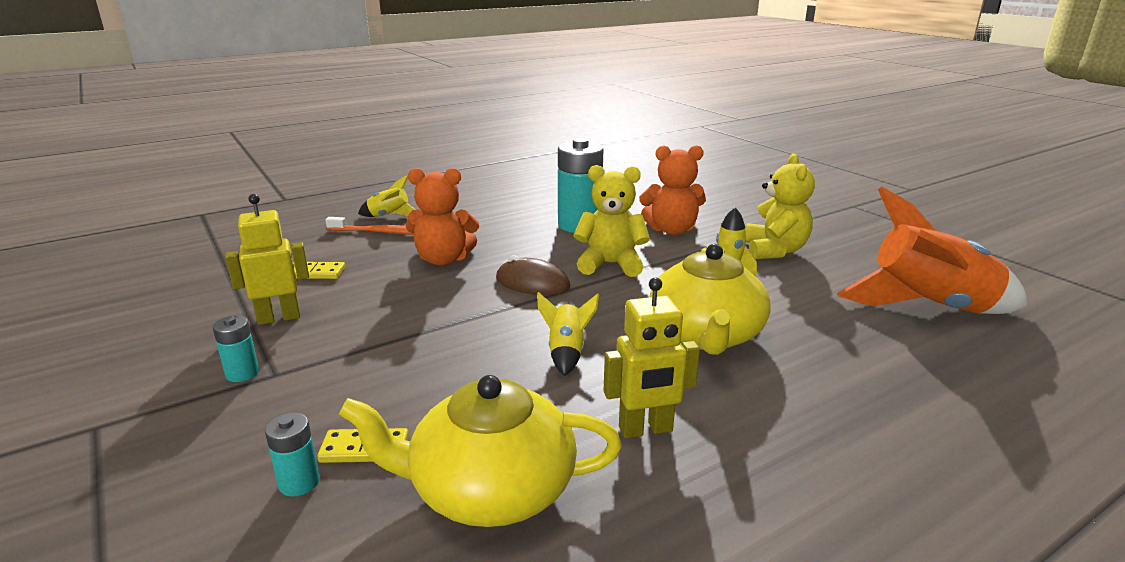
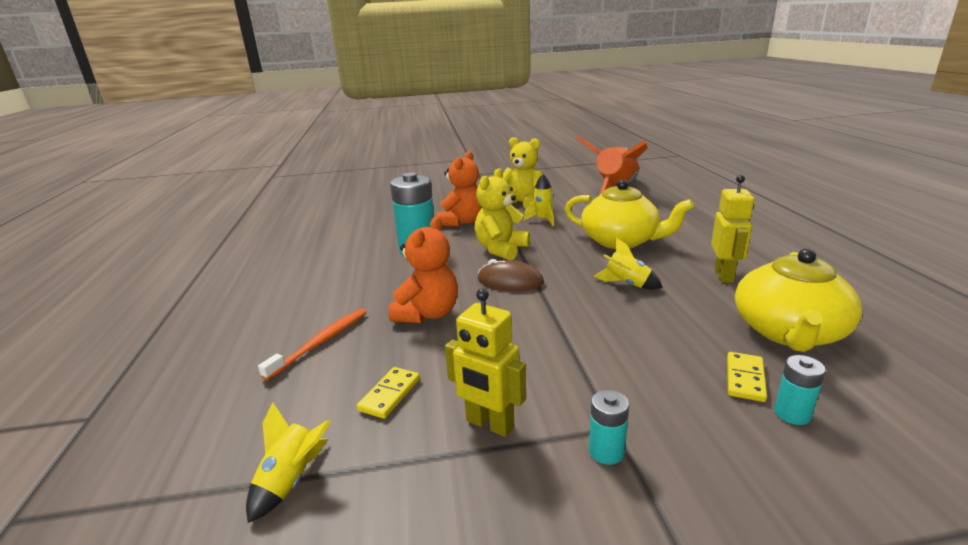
camera: 65 degrees left, 0 degrees up
yellow robot [225,194,309,325] -> yellow robot turned 60 degrees counterclockwise [445,288,526,437]
yellow rocket [358,175,416,217] -> yellow rocket moved to [246,403,331,523]
brown mouse [496,255,570,295] -> brown mouse turned 60 degrees clockwise [478,259,544,291]

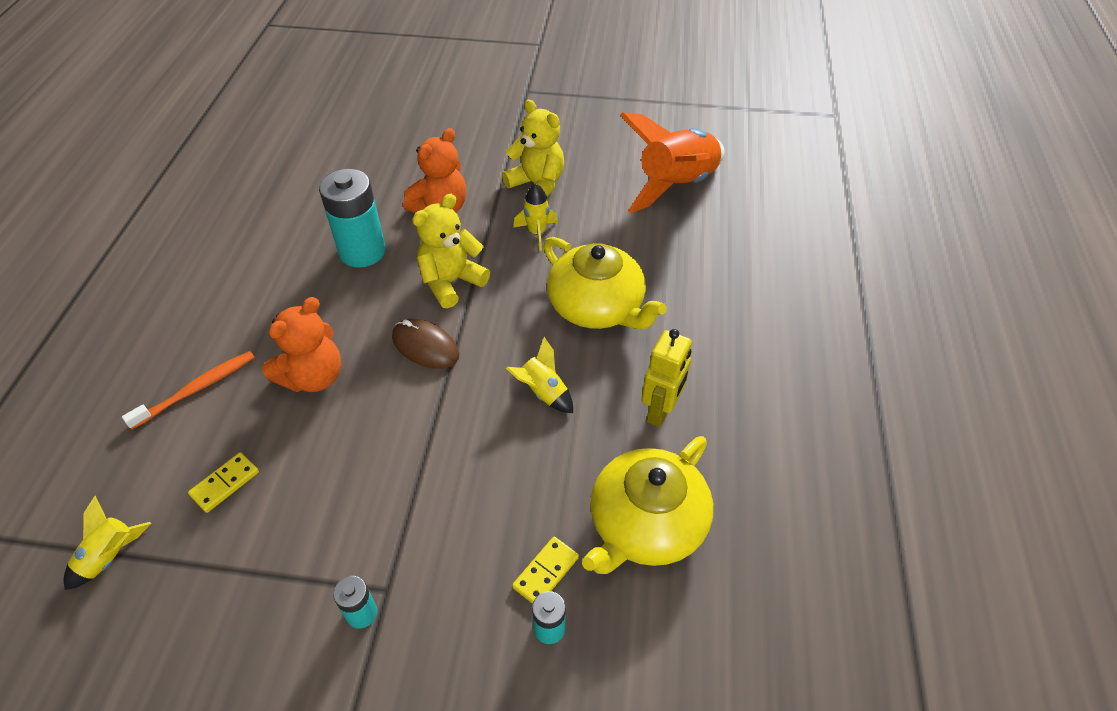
camera: 15 degrees right, 25 degrees up
yellow robot [445,288,526,437] -> none

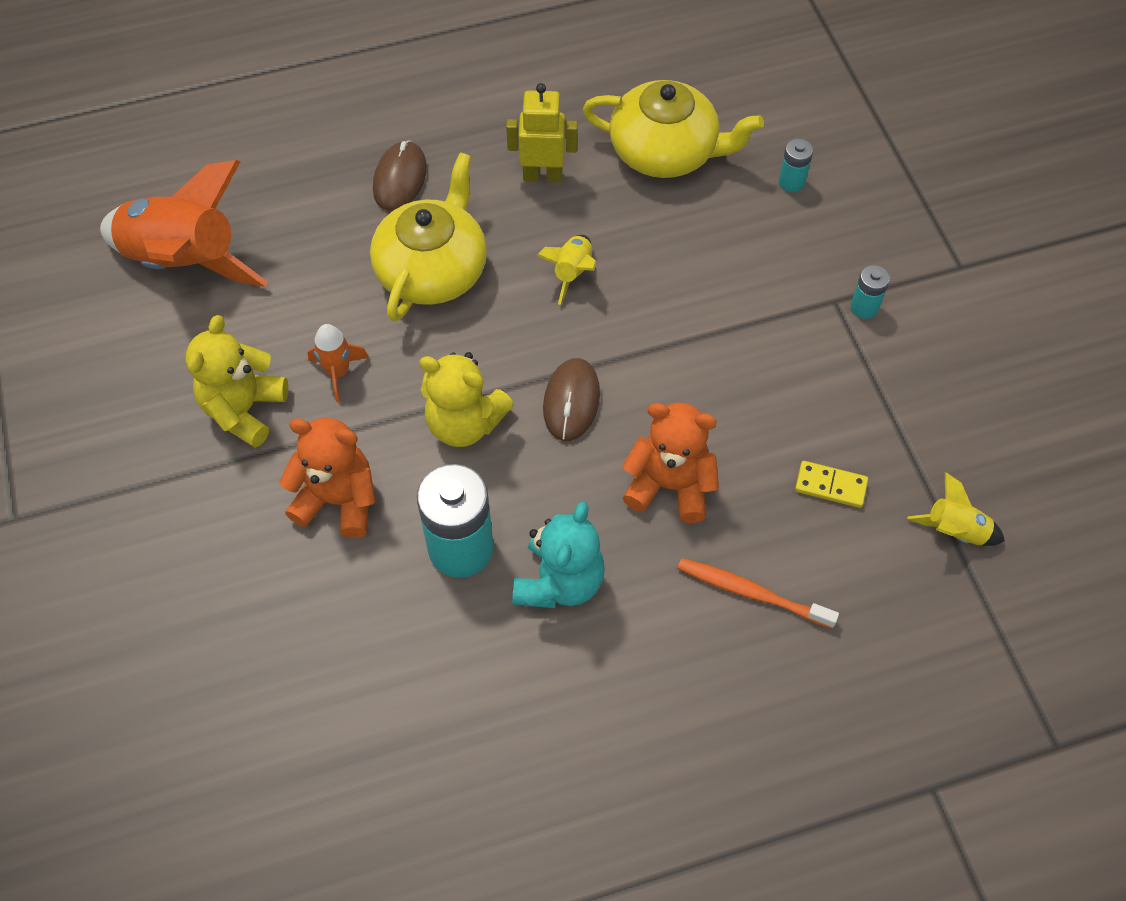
camera: 115 degrees left, 10 degrees up
yellow domino [512,537,579,604] -> none
yellow rocket [513,184,558,251] -> orange rocket [307,324,369,402]
none -> brown mouse [373,140,427,211]
none -> turquoise teddy bear [513,501,605,608]

